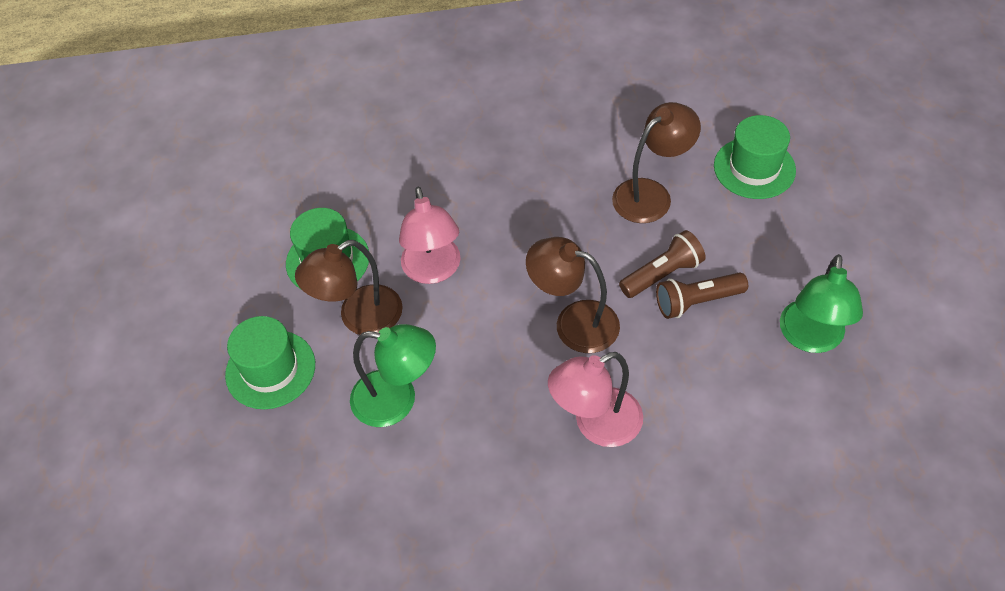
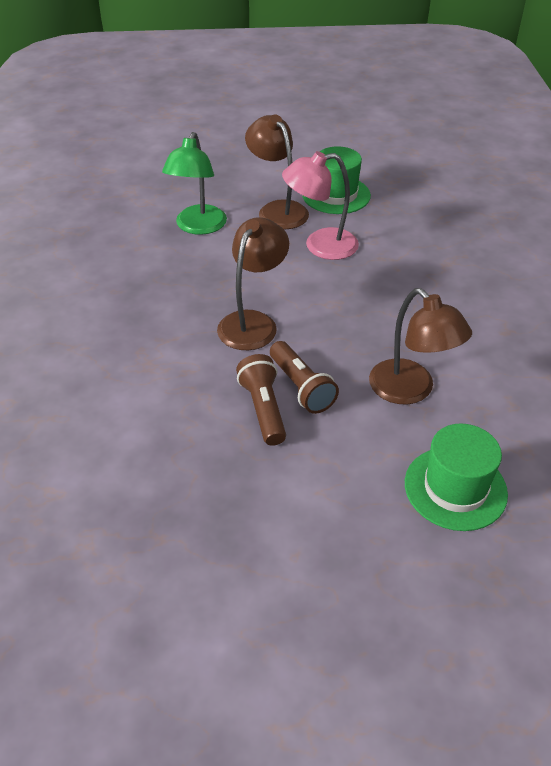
camera: 90 degrees right, 10 degrees down
green hat [225,316,315,409] -> none
pink lamp [548,352,643,447] -> none
green lamp [780,254,863,353] -> none

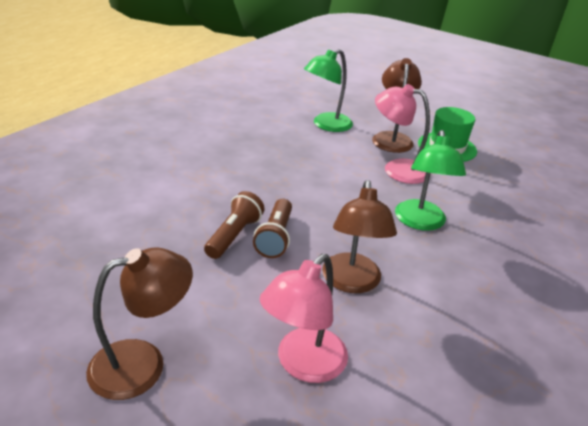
camera: 35 degrees right, 10 degrees down
brown lamp [217,217,289,350] -> brown lamp moved to [86,247,193,400]
green hat [405,424,508,531] -> pink lamp [260,254,348,383]
none -> green lamp [395,130,466,231]

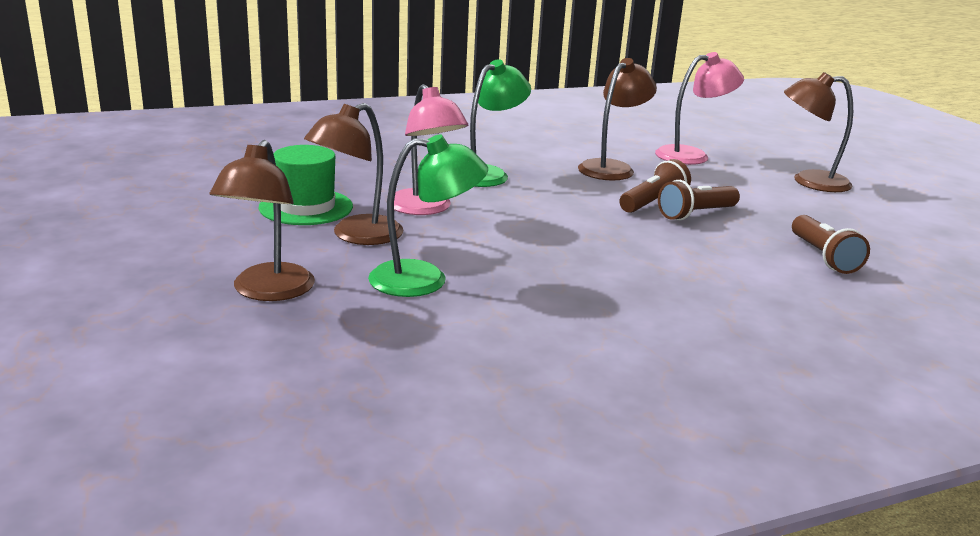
camera: 145 degrees left, 10 degrees down
none -> brown lamp [209,140,315,301]
none -> brown flashlight [792,215,870,274]

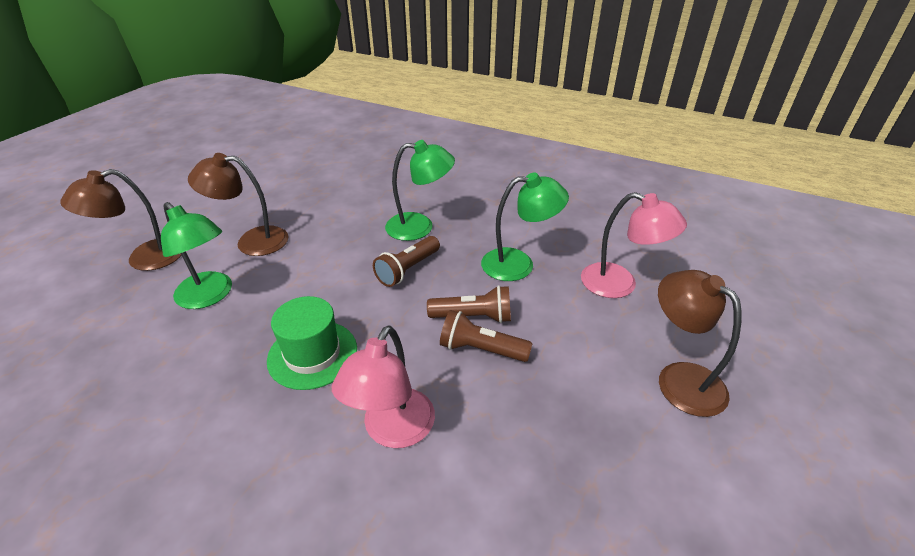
camera: 50 degrees right, 15 degrees up
green hat [259,145,353,225] -> green hat moved to [267,296,357,390]
pink lamp [394,84,469,215] -> pink lamp moved to [332,325,435,448]
brown lamp [578,58,657,181] -> green lamp [481,172,569,281]
brown flashlight [792,215,870,274] -> brown flashlight moved to [373,236,440,287]

